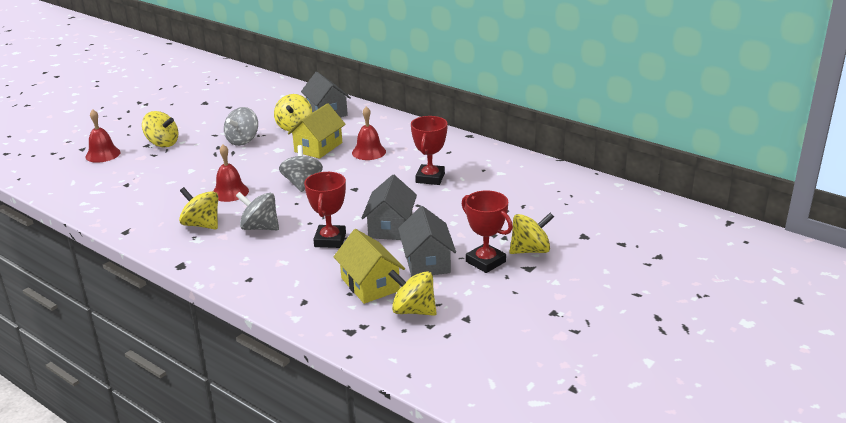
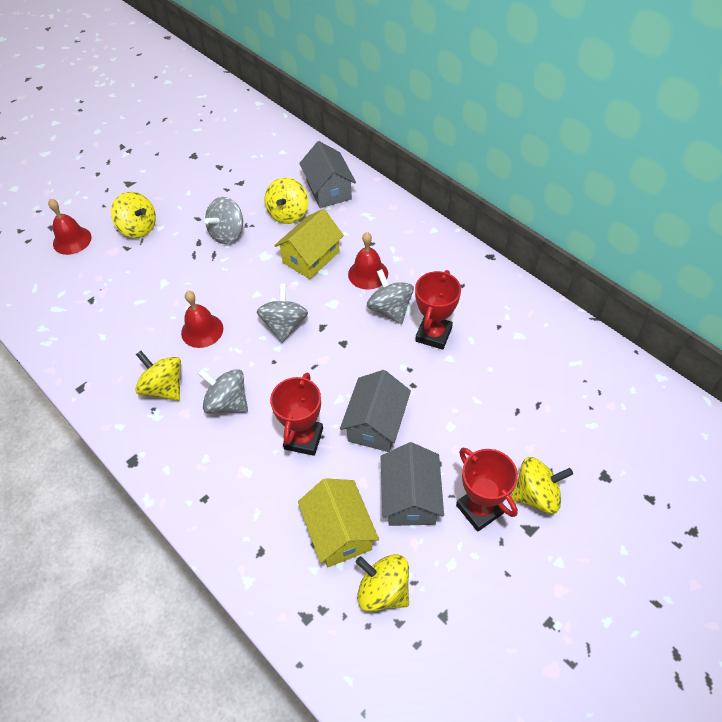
camera: 10 degrees right, 25 degrees up
none -> grey spinning top [367,269,414,324]

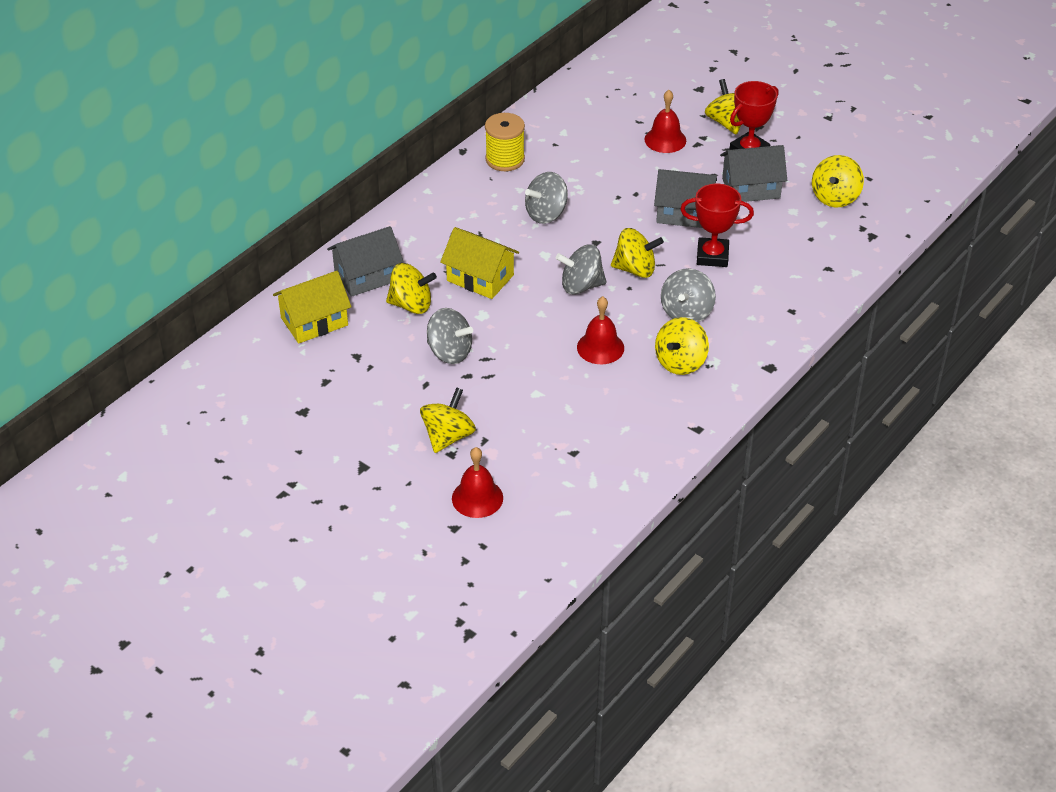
camera: 100 degrees left, 10 degrees down
yellow house [298,478,379,567] -> yellow house moved to [273,271,351,344]
red bell [348,232,388,290] -> red bell moved to [644,90,686,153]
red trophy [415,270,461,350] -> none
none -> yellow spool [485,113,525,171]
none -> yellow spinning top [611,228,664,278]

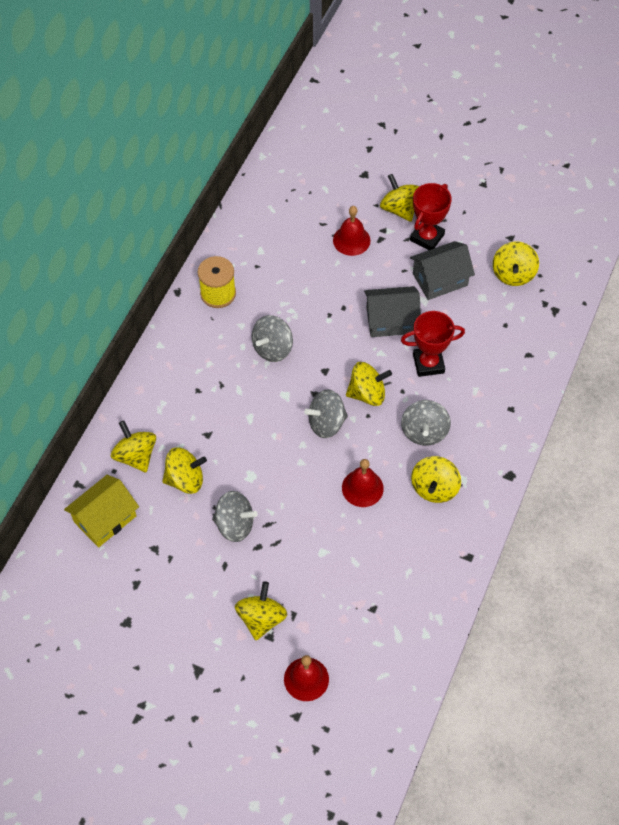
camera: 15 degrees left, 15 degrees up
grey house [327,226,404,297] -> yellow spinning top [111,421,156,472]
yellow house [440,227,519,299] -> none

